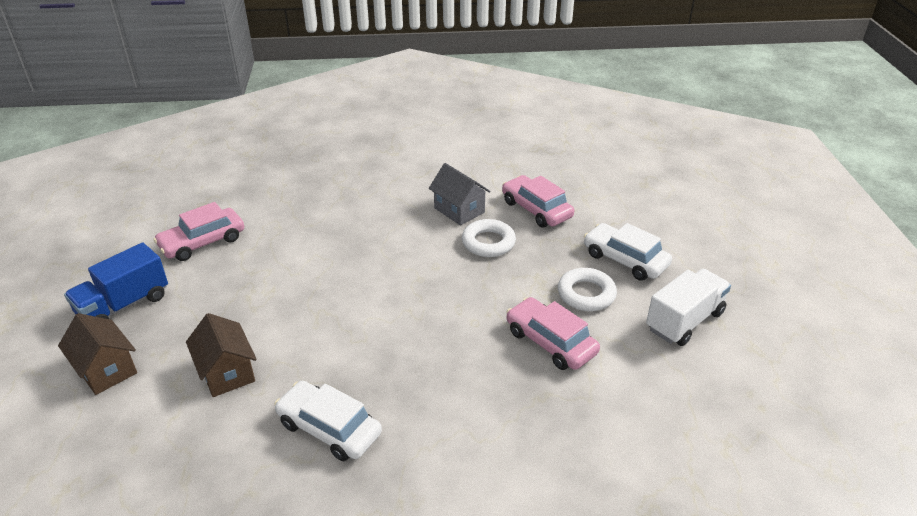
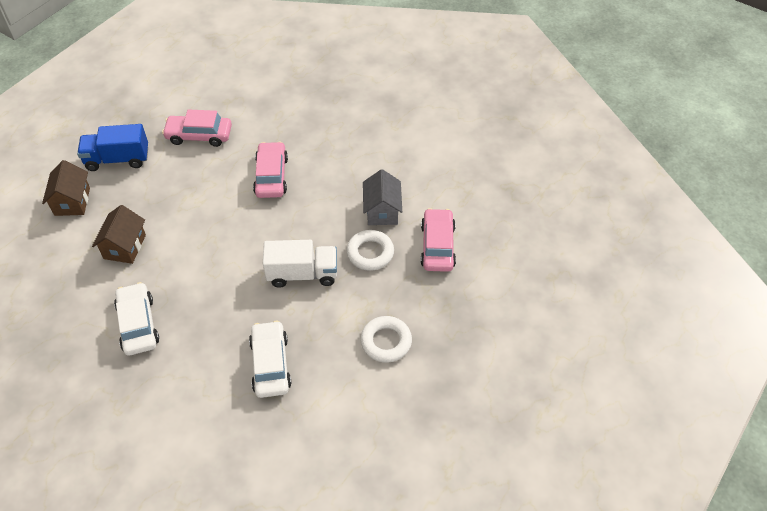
camera: 40 degrees right, 15 degrees up
pink car [506,297,600,370] -> pink car moved to [253,142,288,198]
white car [584,223,672,281] -> white car moved to [249,320,292,398]
white truck [646,269,731,346] -> white truck moved to [263,240,337,288]

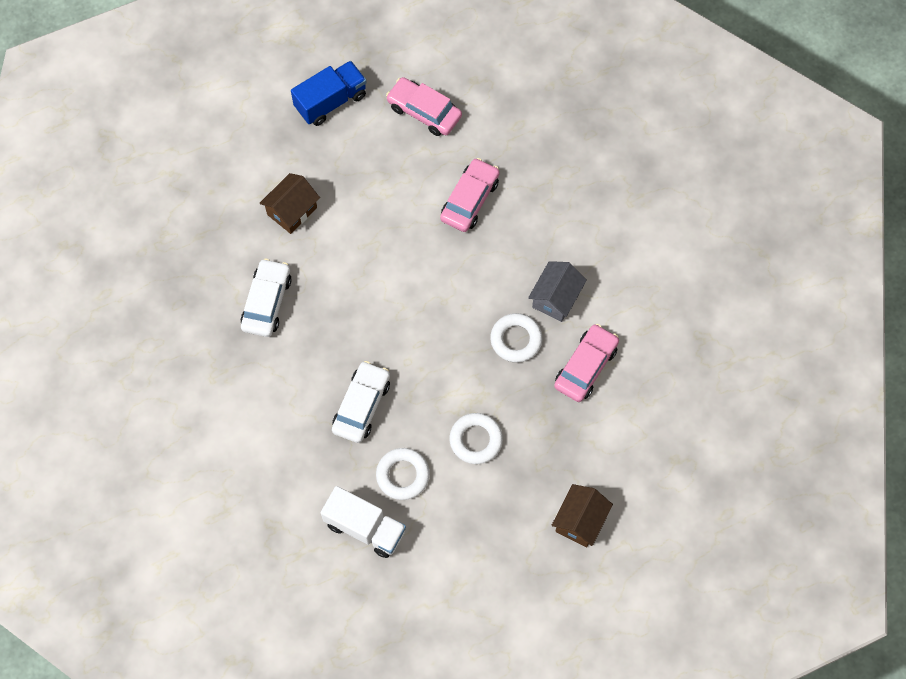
camera: 30 degrees right, 15 degrees up
brown house [42,160,90,216] -> brown house moved to [552,484,613,547]
blue truck [77,124,148,171] -> blue truck turned 120 degrees clockwise [291,61,367,126]
white truck [263,240,337,288] -> white truck moved to [321,486,406,558]
none -> white ring [376,448,430,500]

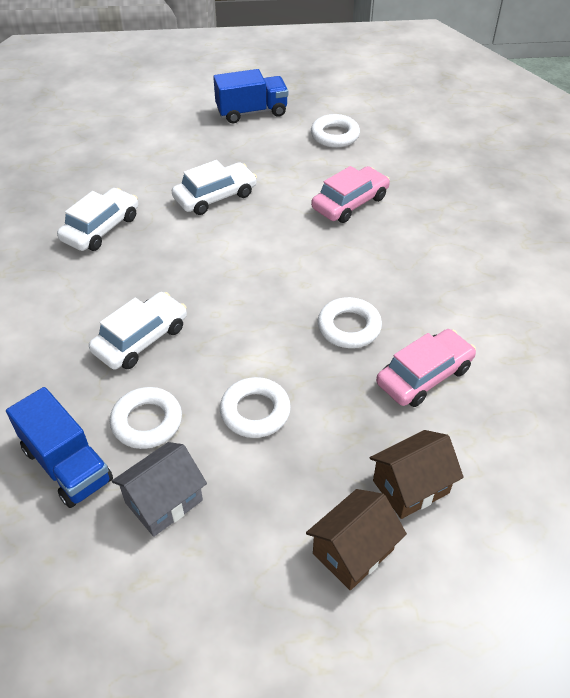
camera: 20 degrees right, 20 degrees down
brown house [260,173,320,234] -> brown house moved to [369,430,464,519]
white truck [321,486,406,558] -> blue truck [6,387,113,508]
pink car [386,77,462,136] -> white ring [311,114,360,148]
grey house [528,261,587,322] -> grey house moved to [112,442,207,537]
none -> white car [172,160,257,215]

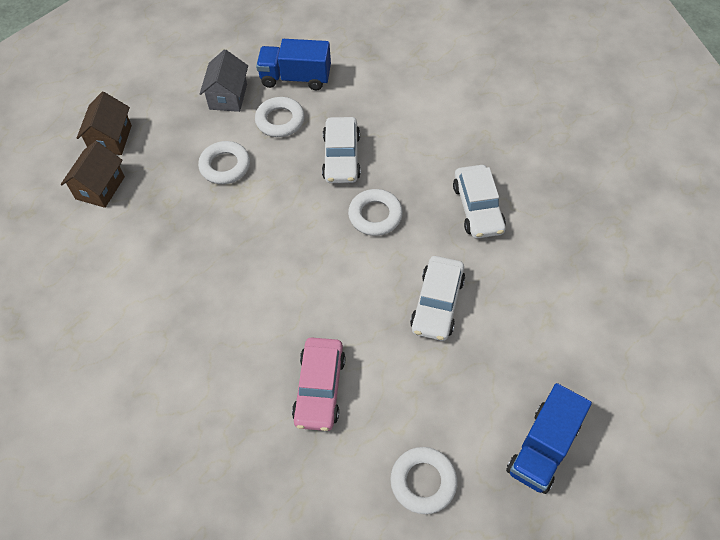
camera: 140 degrees right, 10 degrees up
white ring [318,297,382,348] -> white ring moved to [348,189,403,236]
pink car [376,329,476,407] -> none

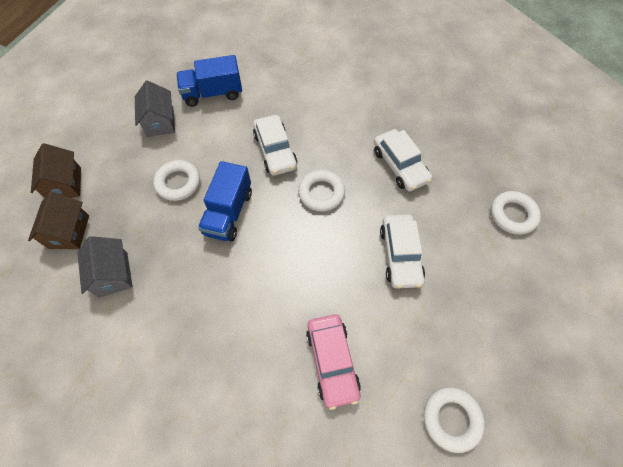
camera: 20 degrees left, 5 degrees up
white ring [255,97,305,137] -> white ring moved to [491,191,541,235]
blue truck [506,383,592,494] -> blue truck moved to [198,161,252,242]
none -> grey house [77,236,133,298]

